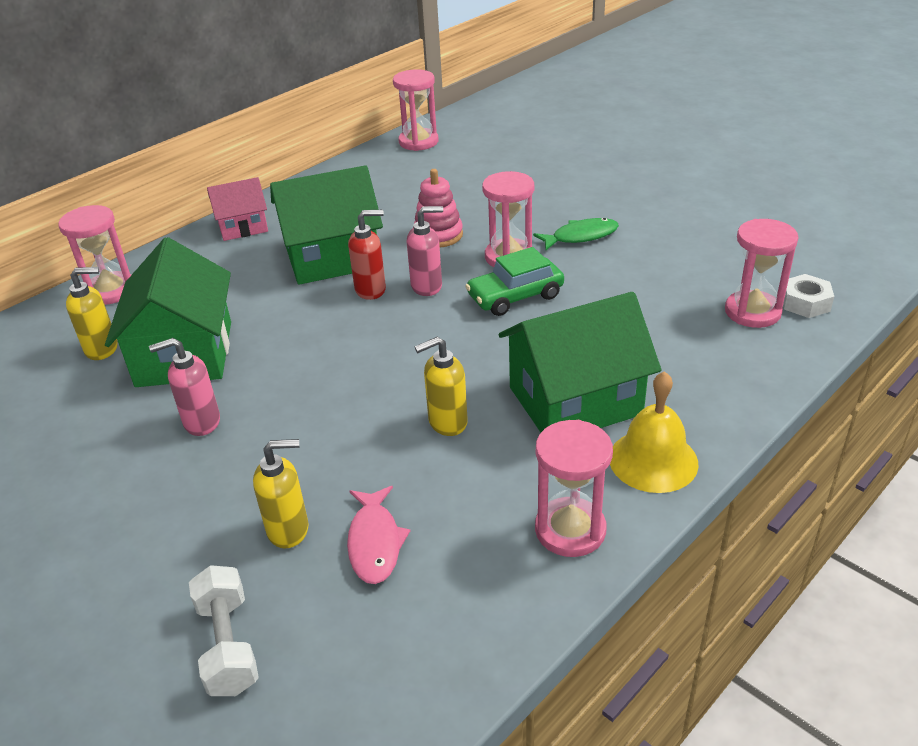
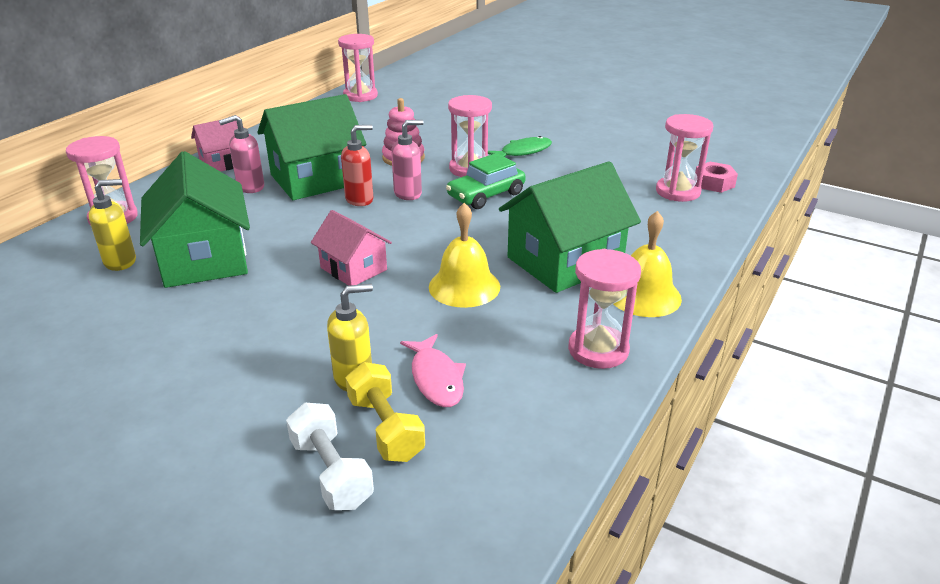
camera: 15 degrees left, 5 degrees down
pink soap dispenser [149,338,220,436] -> pink soap dispenser moved to [219,115,264,193]
yellow soap dispenser [415,337,468,436] -> yellow bell [429,203,500,308]
white nut [783,274,834,318] -> pink nut [695,162,738,193]
none -> pink house [311,210,392,286]
none -> yellow dumbbell [345,362,425,462]

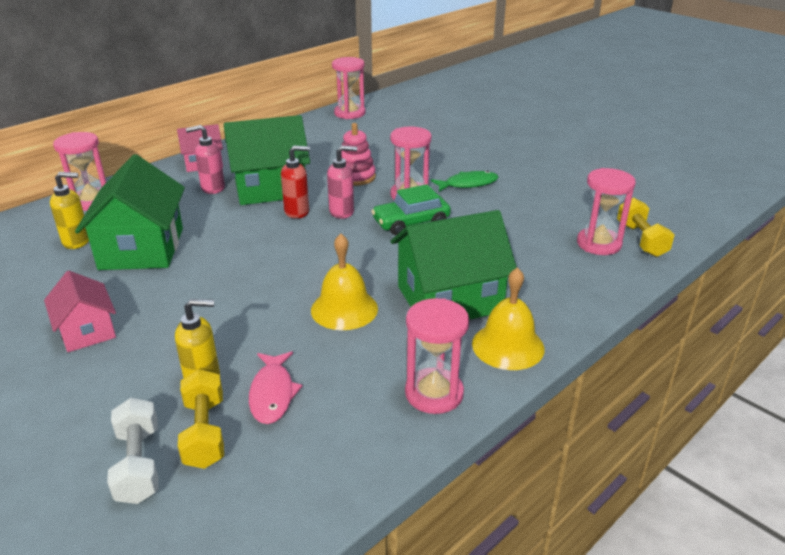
camera: 15 degrees right, 0 degrees up
pink house [311,210,392,286] -> pink house moved to [44,271,116,352]
pink nut [695,162,738,193] -> yellow dumbbell [617,198,674,257]

